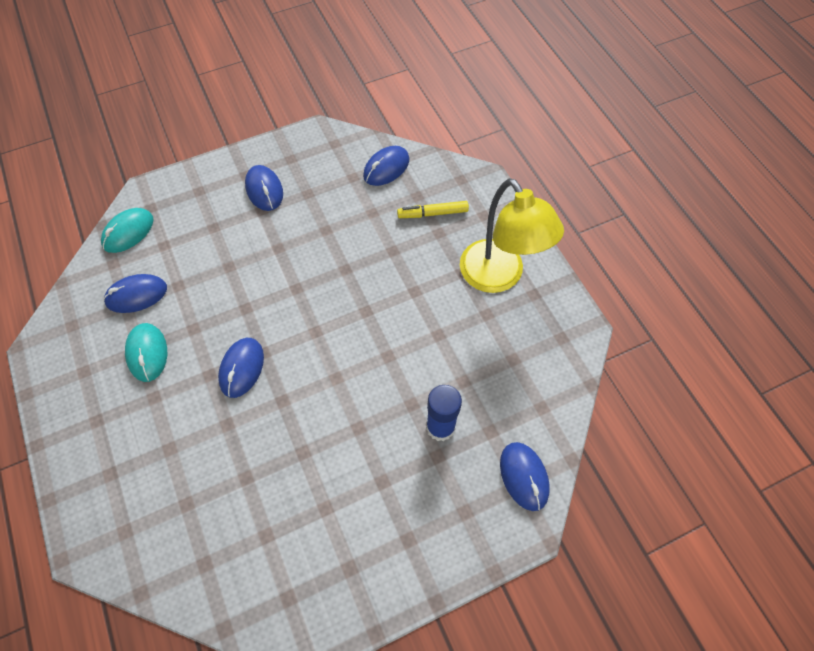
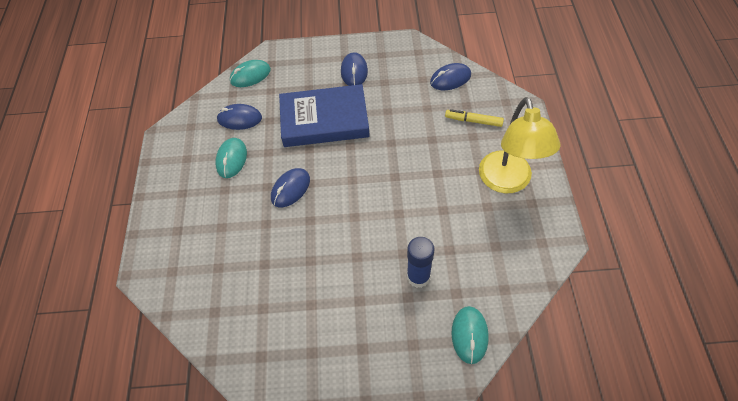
camera: 25 degrees right, 5 degrees down
blue mouse [500,442,550,511] -> turquoise mouse [451,306,489,364]
none -> blue book [279,84,370,147]

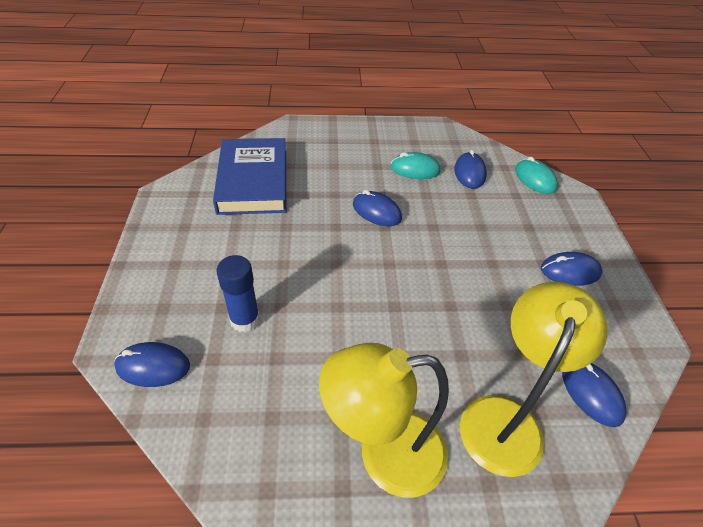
camera: 85 degrees right, 10 degrees down
blue book [279,84,370,147] -> blue book moved to [213,138,286,215]
yellow marker [445,109,504,127] -> yellow lamp [460,282,608,477]
turquoise mouse [451,306,489,364] -> blue mouse [114,342,190,387]

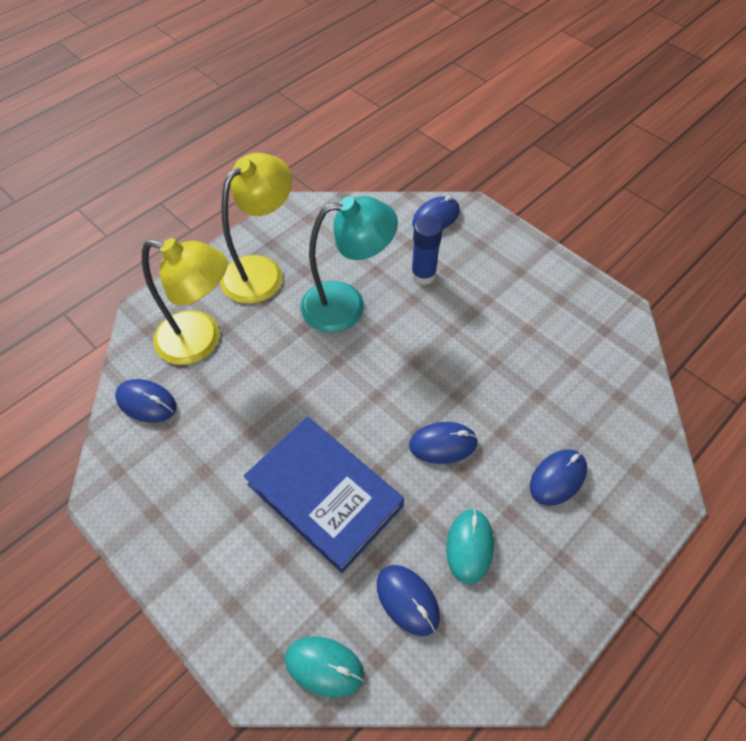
camera: 140 degrees right, 10 degrees up
blue book [213,138,286,215] -> blue book moved to [244,417,404,573]
turquoise mouse [390,152,441,179] -> turquoise mouse turned 45 degrees counterclockwise [446,509,494,584]
yellow lamp [460,282,608,477] -> yellow lamp turned 60 degrees counterclockwise [142,238,228,365]
blue mouse [541,252,603,286] -> blue mouse moved to [530,449,587,506]
none -> turquoise lamp [301,196,398,332]

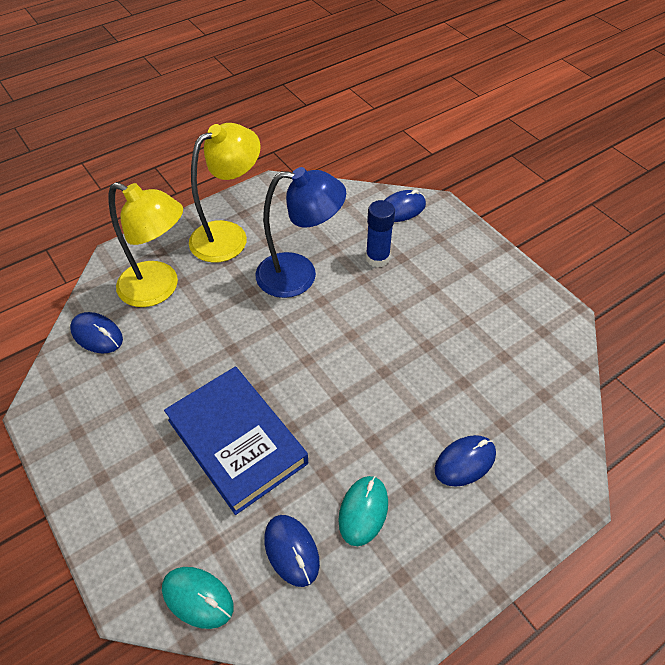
camera: 10 degrees right, 5 degrees down
turquoise lamp [301,196,398,332] -> blue lamp [255,167,346,298]
blue mouse [409,422,478,464] -> none

